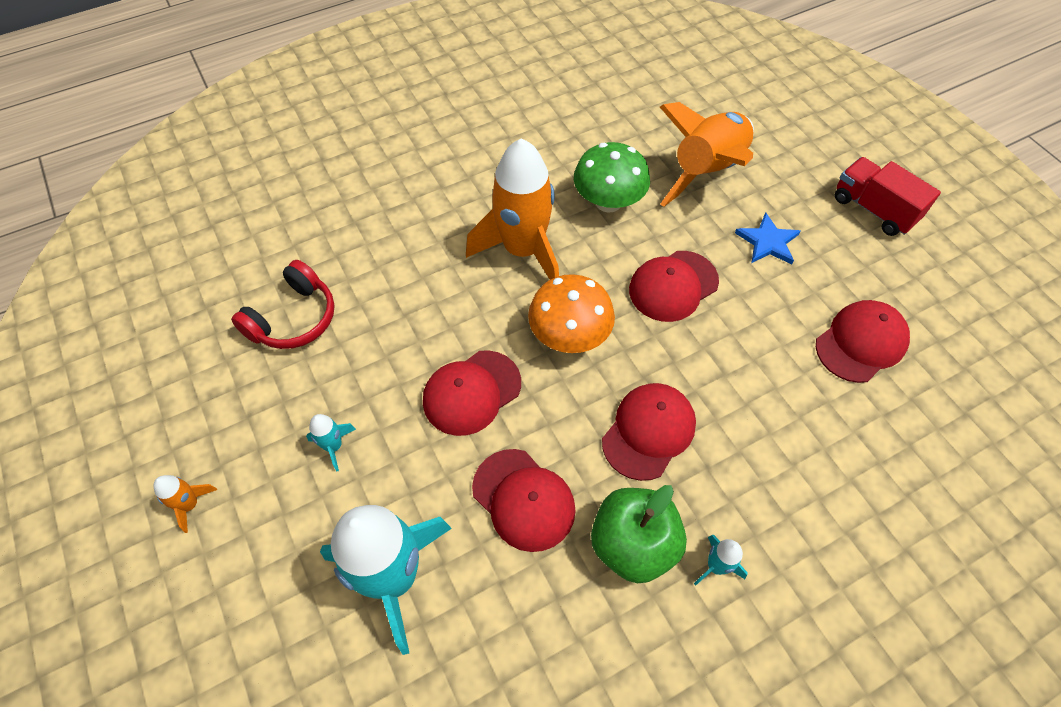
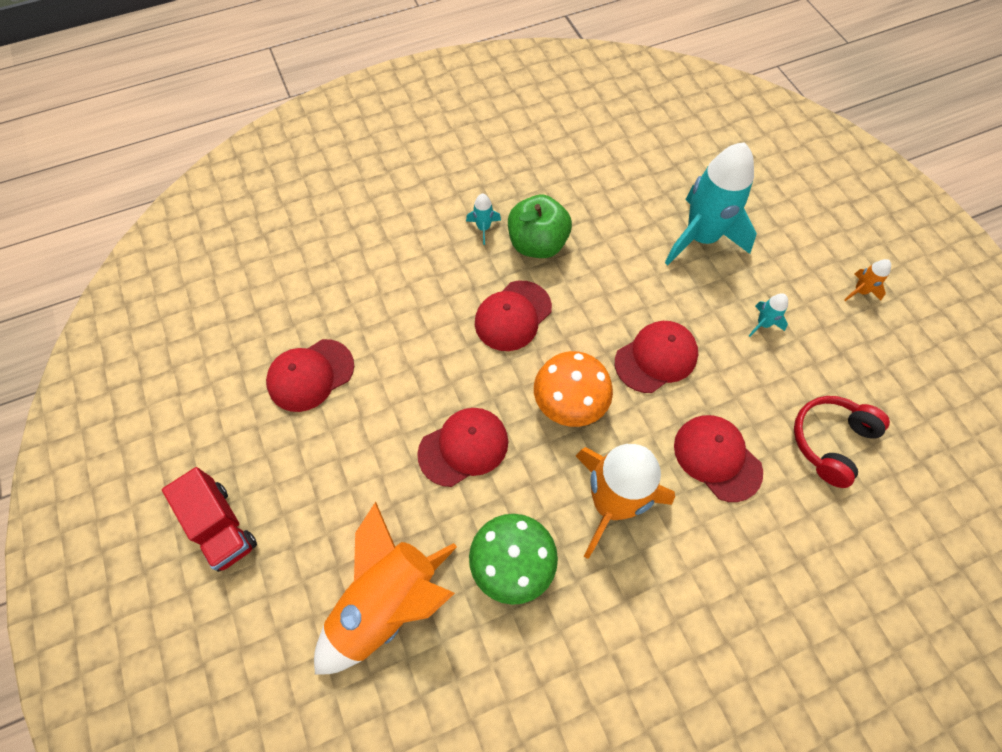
camera: 175 degrees left, 5 degrees up
red cap [472,449,576,552] -> red cap moved to [674,415,763,502]
blue star [735,212,801,264] -> none

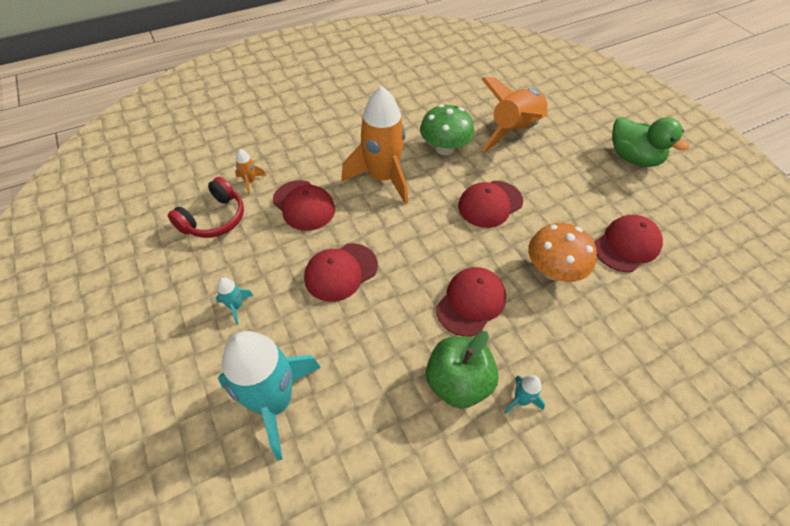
camera: 175 degrees right, 10 degrees down
red truck [162,467,257,572] -> green duck [612,117,689,167]
orange mushroom [534,351,613,427] -> orange mushroom moved to [528,223,597,282]
orange rocket [844,259,891,301] -> orange rocket moved to [235,149,266,194]

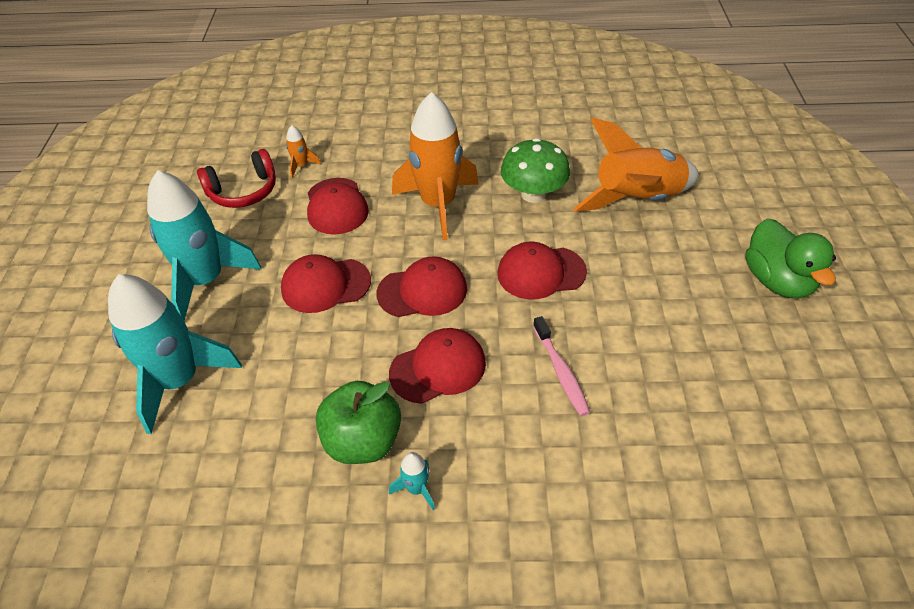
camera: 30 degrees right, 5 degrees down
turquoise rocket [216,277,253,325] -> turquoise rocket [147,170,262,321], size x2.47
orange mushroom [528,223,597,282] -> pink toothbrush [533,316,590,416]
red cap [594,215,663,272] -> red cap moved to [377,256,467,317]

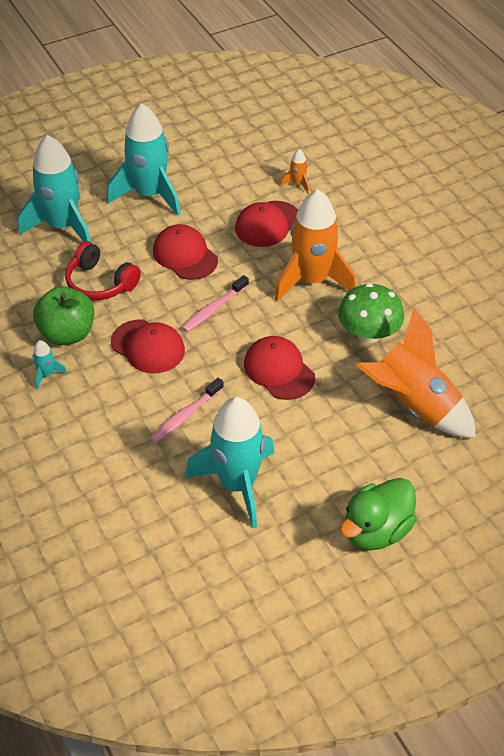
camera: 60 degrees right, 0 degrees up
red headphones [197,149,276,208] -> red headphones moved to [65,241,141,300]
red cap [377,256,467,317] -> pink toothbrush [182,275,249,332]
none -> turquoise rocket [185,397,275,528]

